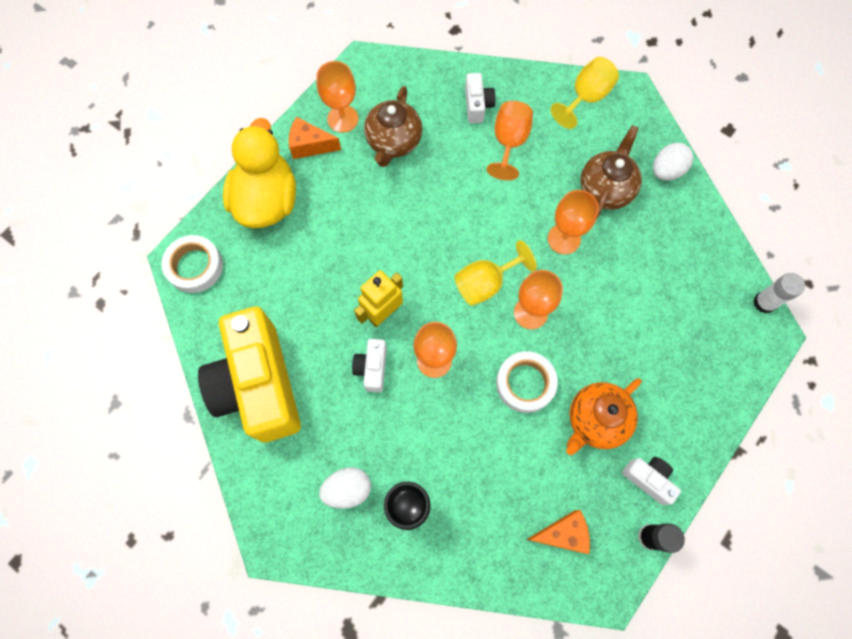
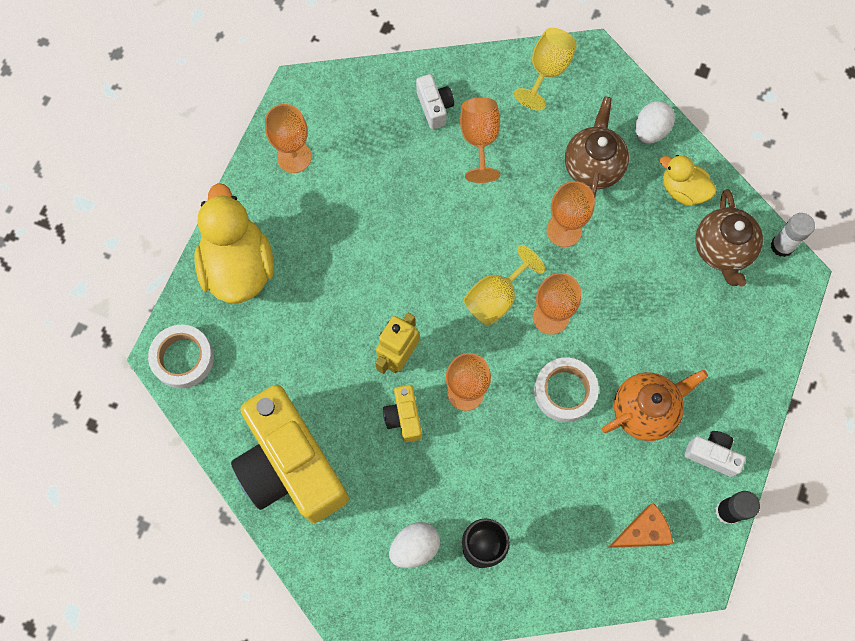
camera: 15 degrees left, 0 degrees up
orange cheese [289,117,341,159] -> none
white camera [352,339,387,392] -> yellow camera [383,385,422,442]
brown teapot [364,86,422,167] -> brown teapot moved to [695,189,763,287]
orange teapot [566,378,642,455] -> orange teapot turned 150 degrees counterclockwise [602,370,708,441]
none -> yellow duck [660,155,716,206]

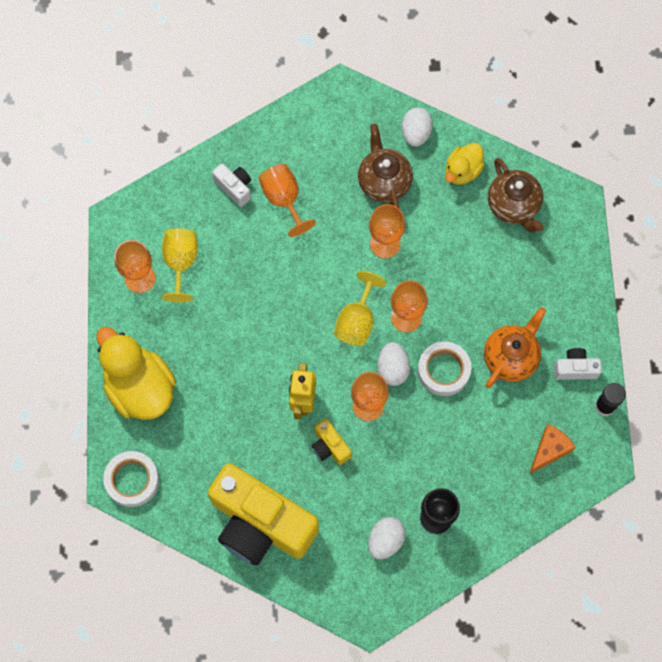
camera: 25 degrees left, 0 degrees up
yellow goblet [514,28,577,111] -> yellow goblet moved to [162,228,198,302]
yellow duck [660,155,716,206] -> yellow duck turned 60 degrees counterclockwise [445,143,484,185]
white glue stick [771,213,815,257] -> none
none -> white egg [377,342,410,386]

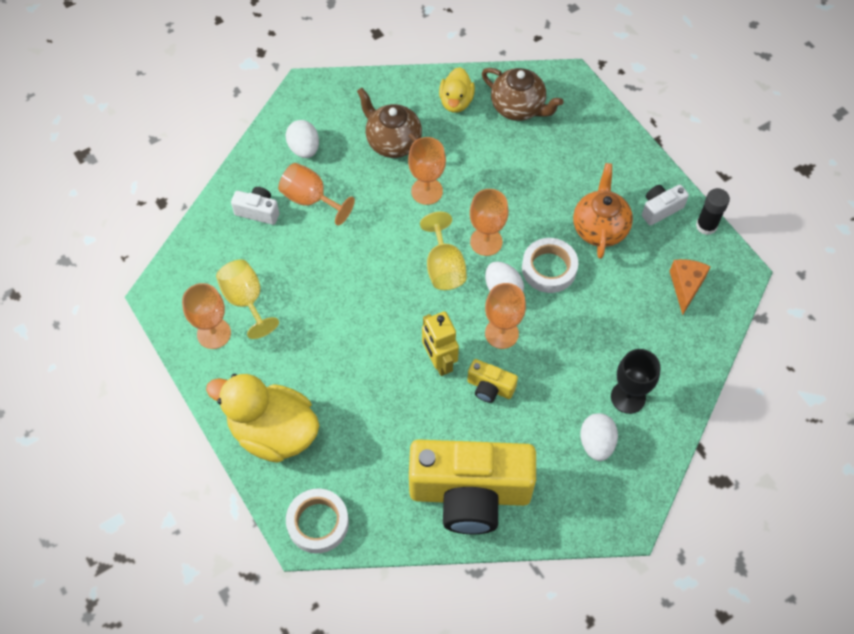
camera: 30 degrees left, 10 degrees down
white egg [402,107,433,147] -> white egg moved to [286,120,319,158]

